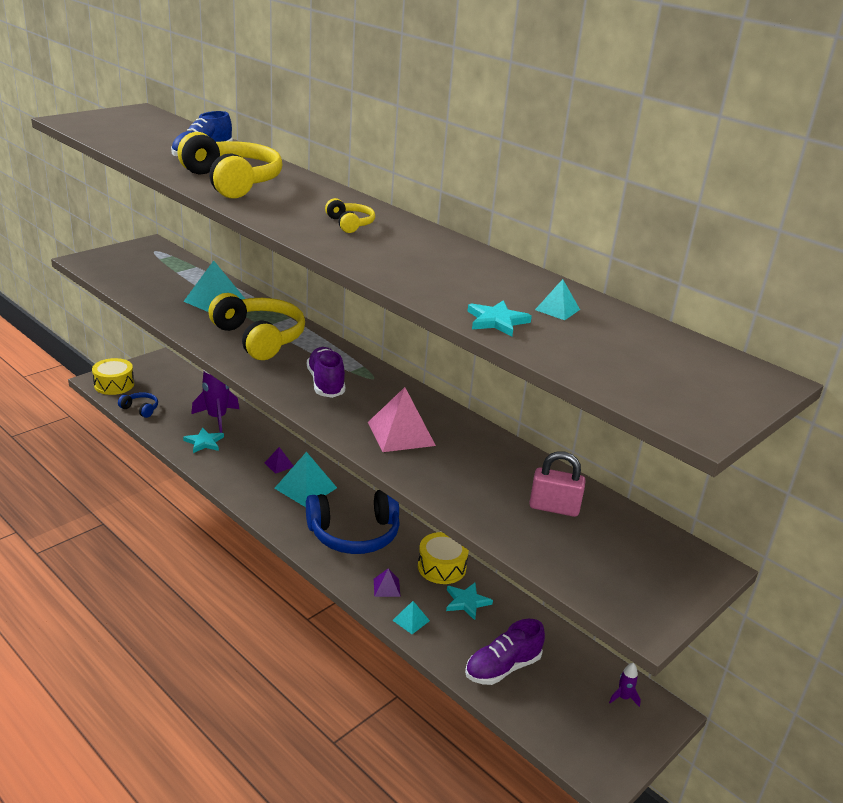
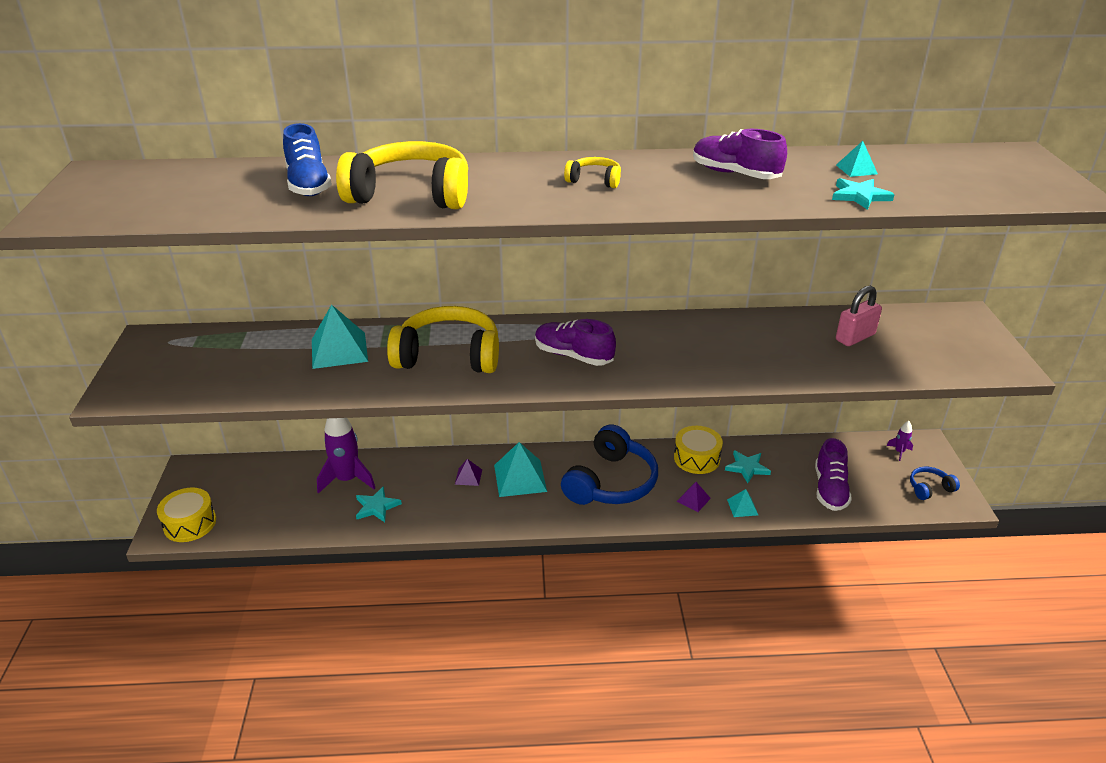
camera: 45 degrees left, 5 degrees up
blue headphones [118,392,158,418] -> blue headphones moved to [910,467,960,500]
pink pyramid [368,387,436,452] -> none
none -> purple shoe [693,129,787,179]

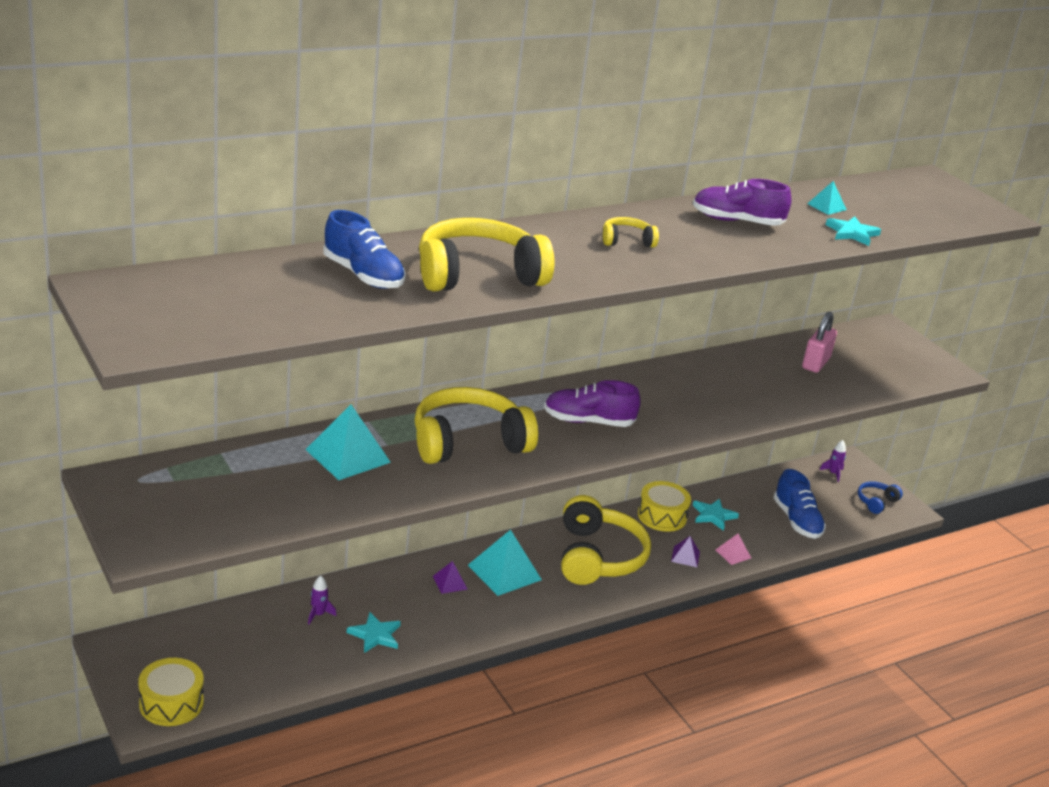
camera: 30 degrees left, 5 degrees down
purple rocket [317,418,375,494] -> purple rocket [308,575,336,624], size x0.45
blue headphones [561,424,658,505] -> yellow headphones [561,495,651,585]
turquoise pyramid [727,489,758,517] -> pink pyramid [716,534,751,565]
purple shoe [815,438,852,511] -> blue shoe [773,469,826,539]

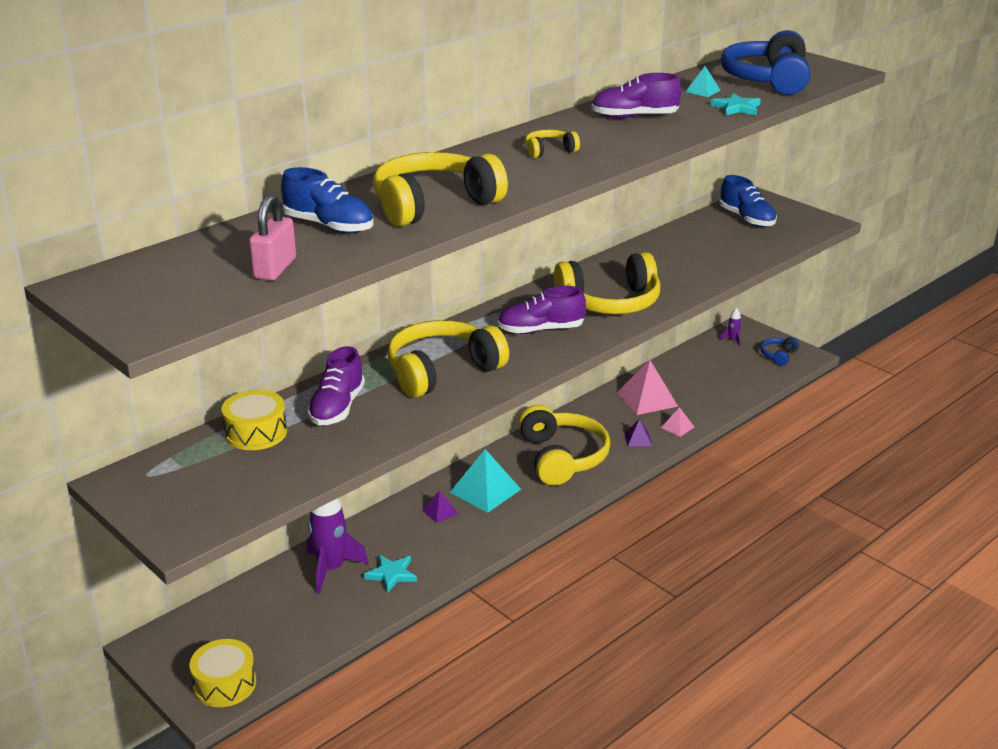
camera: 10 degrees left, 0 degrees up
turquoise pyramid [305,405,391,480] -> purple shoe [307,346,365,426]
purple rocket [308,575,336,624] -> purple rocket [307,498,369,594], size x2.20
yellow drum [638,481,691,532] -> yellow drum moved to [222,390,287,450]
turquoise star [693,499,739,531] -> pink pyramid [617,360,678,415]
blue shoe [773,469,826,539] -> blue shoe moved to [720,175,777,227]
pink padlock [802,312,837,373] -> pink padlock moved to [249,194,296,281]
none -> yellow headphones [554,252,660,314]
none -> blue headphones [721,30,810,95]

